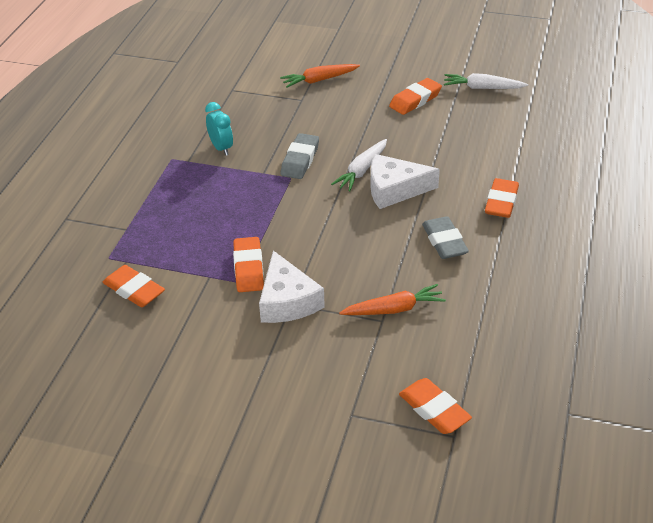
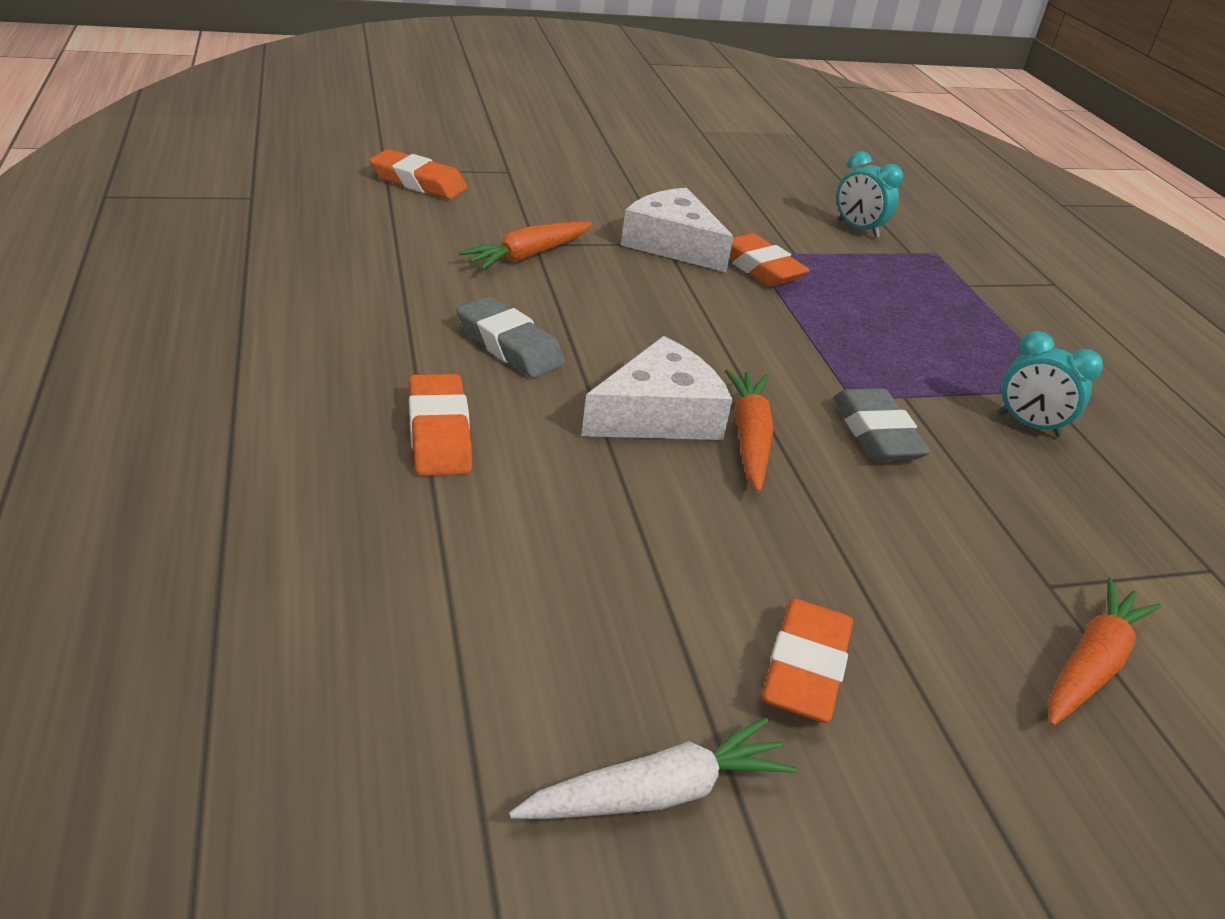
camera: 145 degrees right, 5 degrees down
orange eraser [102,265,165,307] -> turquoise clock [837,151,904,238]
white carrot [331,139,387,192] -> orange carrot [725,369,774,492]

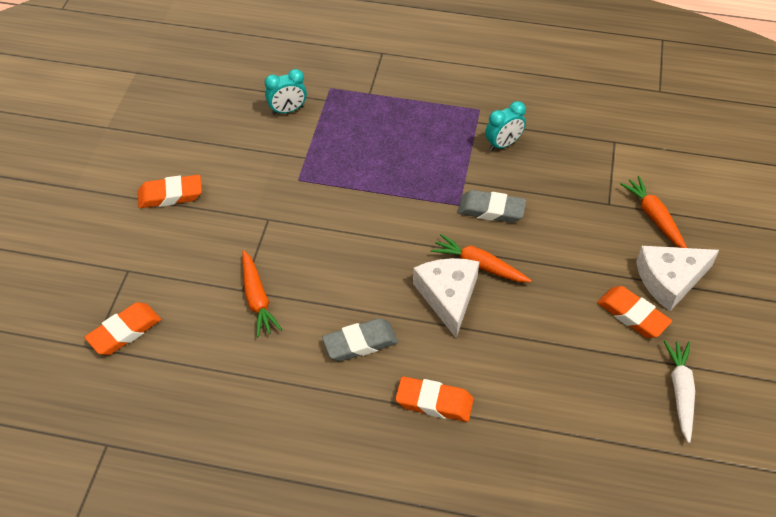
camera: 60 degrees left, 15 degrees up
white cheese [621,188,734,272] -> white cheese moved to [636,246,719,311]
orange eraser [729,233,810,286] -> orange eraser moved to [138,175,202,208]

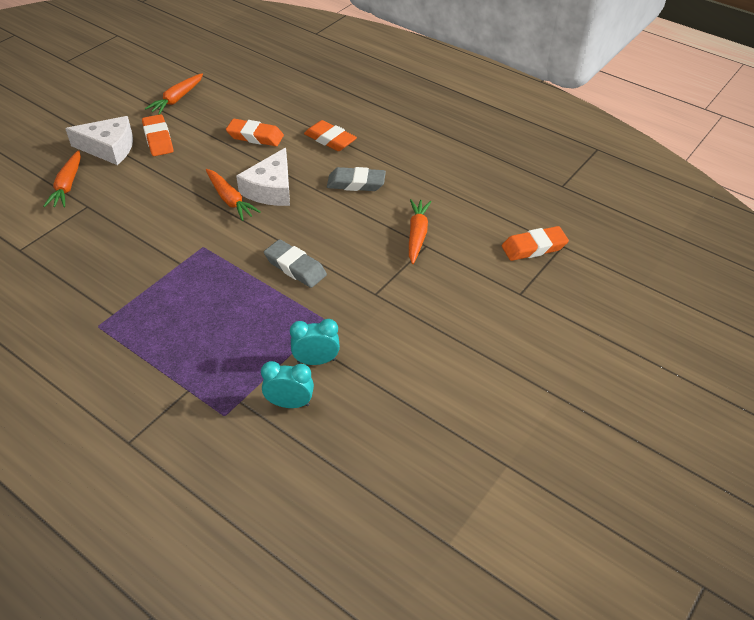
camera: 155 degrees left, 5 degrees down
orange eraser [138,175,202,208] -> orange eraser moved to [226,119,284,146]
grey eraser [458,190,526,223] -> grey eraser moved to [264,239,327,288]
turquoise clock [485,101,526,151] -> turquoise clock moved to [290,319,340,365]
white carrot [664,340,695,443] -> orange carrot [145,73,203,115]

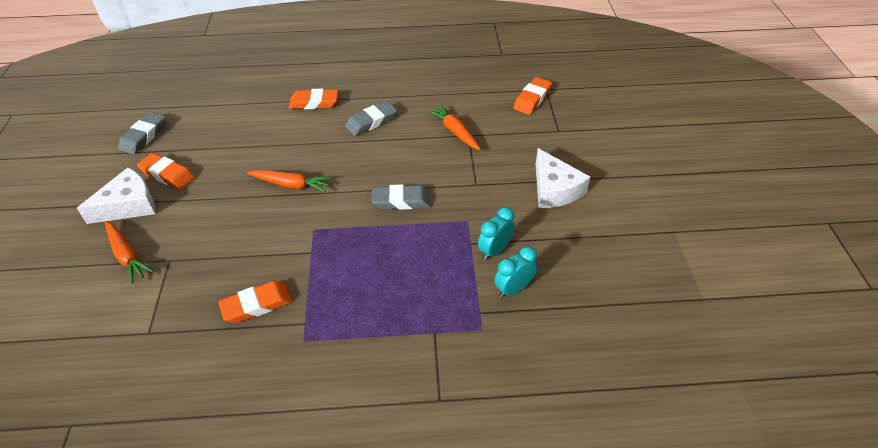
camera: 40 degrees left, 0 degrees up
orange carrot [145,73,203,115] -> grey eraser [118,112,166,155]
orange eraser [226,119,284,146] -> orange eraser moved to [218,281,292,323]
white cheese [236,148,290,206] -> white cheese moved to [535,148,590,208]

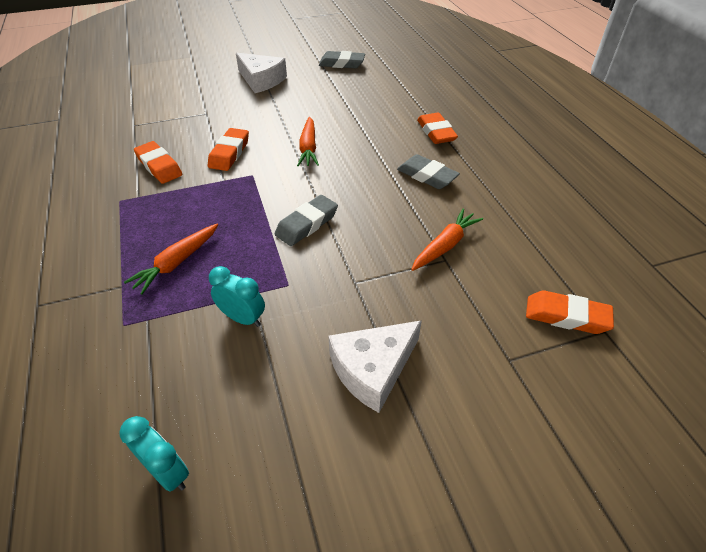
camera: 75 degrees right, 0 degrees up
orange carrot [105,221,154,284] -> orange carrot moved to [124,224,218,295]
orange eraser [137,153,195,190] -> orange eraser moved to [208,128,249,171]
grey eraser [372,184,431,210] -> grey eraser turned 60 degrees clockwise [275,195,338,246]
turquoise clock [494,246,537,298] -> turquoise clock moved to [120,416,189,492]

